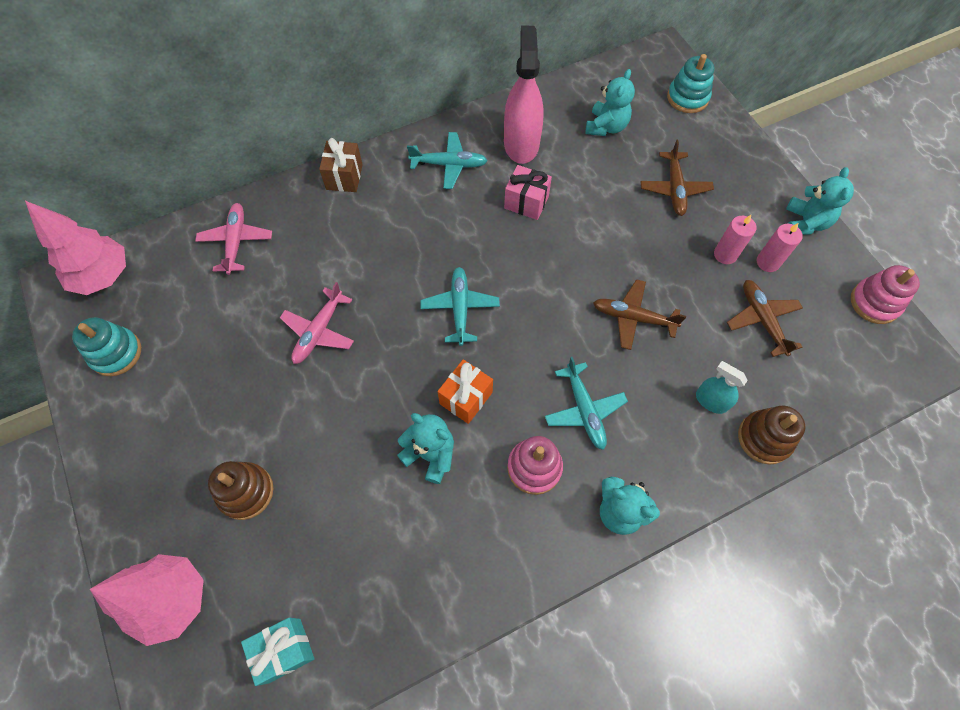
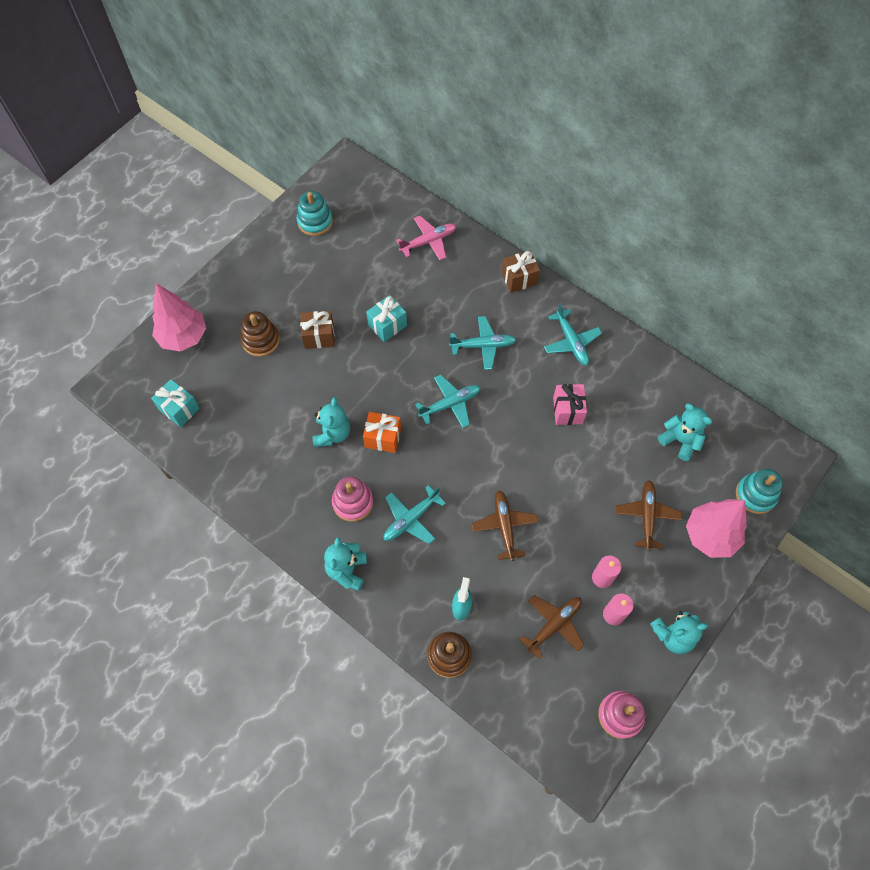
camera: 65 degrees right, 0 degrees up
pink tree [25,201,126,295] -> pink tree moved to [686,499,747,558]
pink plane [280,282,354,364] -> turquoise gift [366,295,407,342]
pink spray bottle [504,26,544,164] -> none
turquoise teddy bear [585,69,635,136] -> turquoise teddy bear turned 135 degrees counterclockwise [658,403,712,461]
brown plane [640,140,714,216] -> brown plane turned 120 degrees clockwise [615,480,682,551]
none -> brown gift [300,311,335,349]
none -> turquoise plane [449,316,517,370]

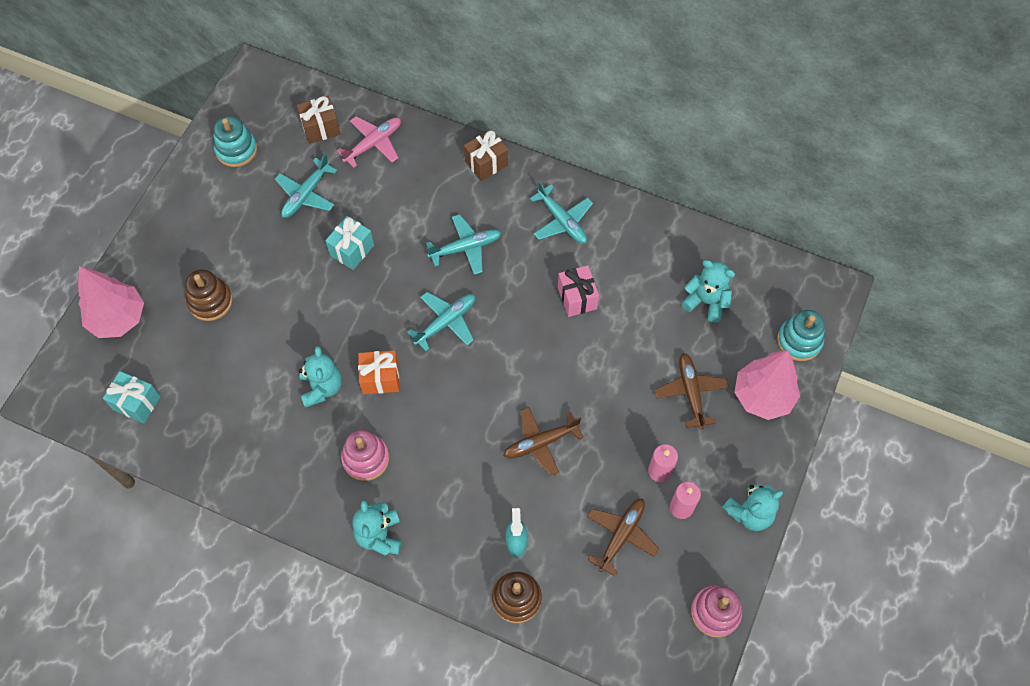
camera: 15 degrees left, 0 degrees up
brown gift [300,311,335,349] -> brown gift moved to [297,96,341,144]
turquoise plane [384,485,446,544] -> turquoise plane moved to [275,154,337,218]
brown plane [472,490,538,561] -> brown plane turned 90 degrees counterclockwise [503,407,584,476]

